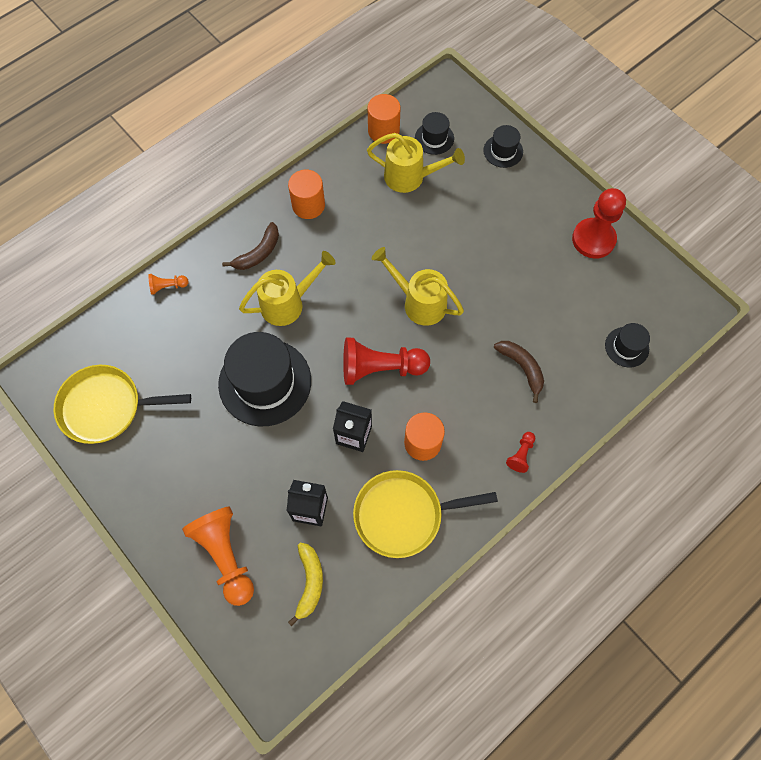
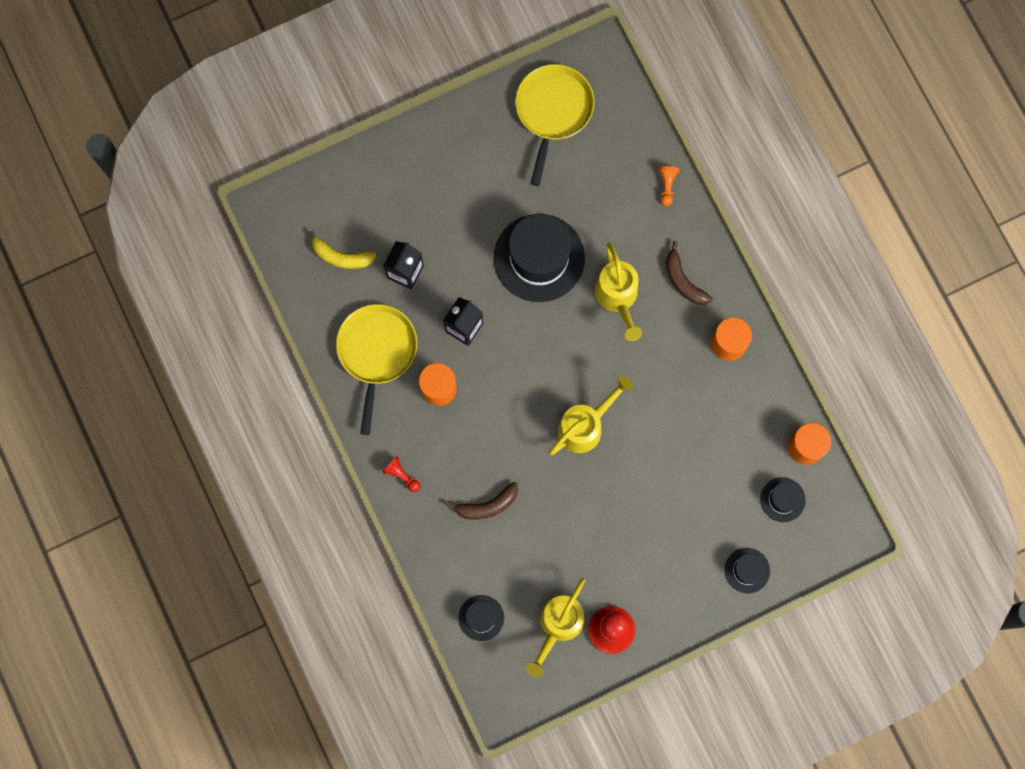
camera: 105 degrees right, 10 degrees up
orange pawn [182,507,254,606] -> none
red pawn [343,338,430,385] -> none
yellow watering can [367,133,465,193] -> yellow watering can moved to [526,578,585,677]

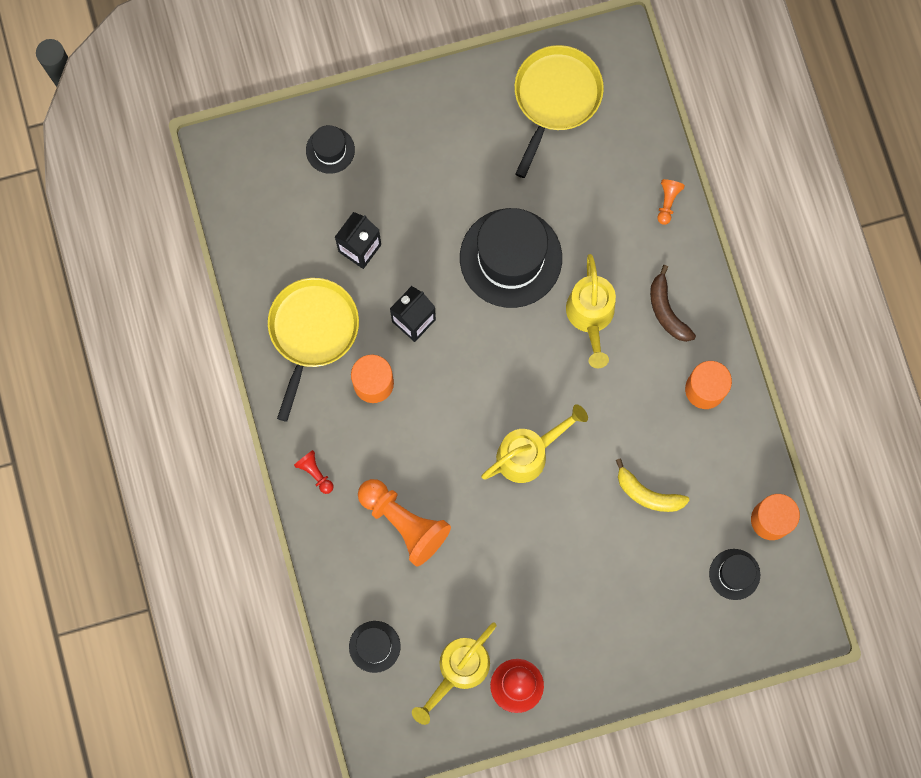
camera: 10 degrees right, 0 degrees up
yellow banana [308,230,376,269] -> yellow banana moved to [616,458,690,512]
brown banana [446,482,518,520] -> orange pawn [358,479,451,567]
black hat [725,548,770,593] -> black hat moved to [306,125,355,174]

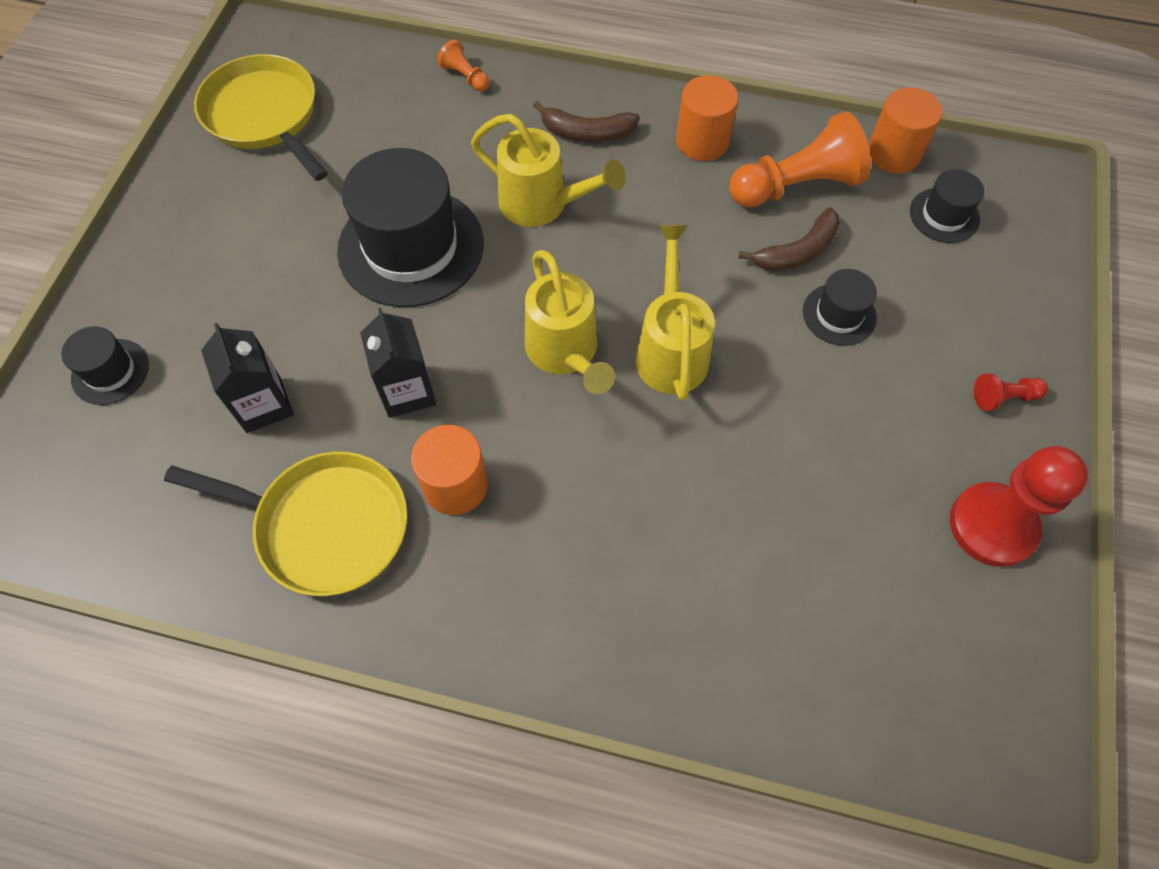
camera: 60 degrees left, 15 degrees down
yellow pan [268,278,359,422] -> yellow pan turned 150 degrees clockwise [164,452,407,596]
red pawn [294,450,333,494] -> red pawn moved to [974,373,1048,411]
black hat [349,621,401,673] -> black hat moved to [803,269,877,346]
orange pawn [358,479,451,567] -> orange pawn moved to [729,111,871,207]
yellow watering can [412,622,497,725] -> yellow watering can moved to [525,250,615,394]
yellow banana [616,458,690,512] -> brown banana [738,207,840,271]

